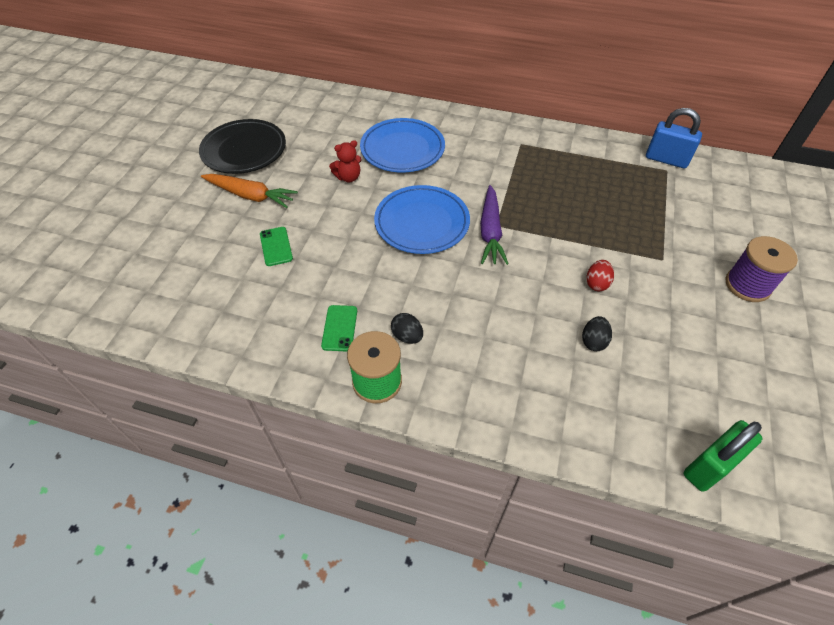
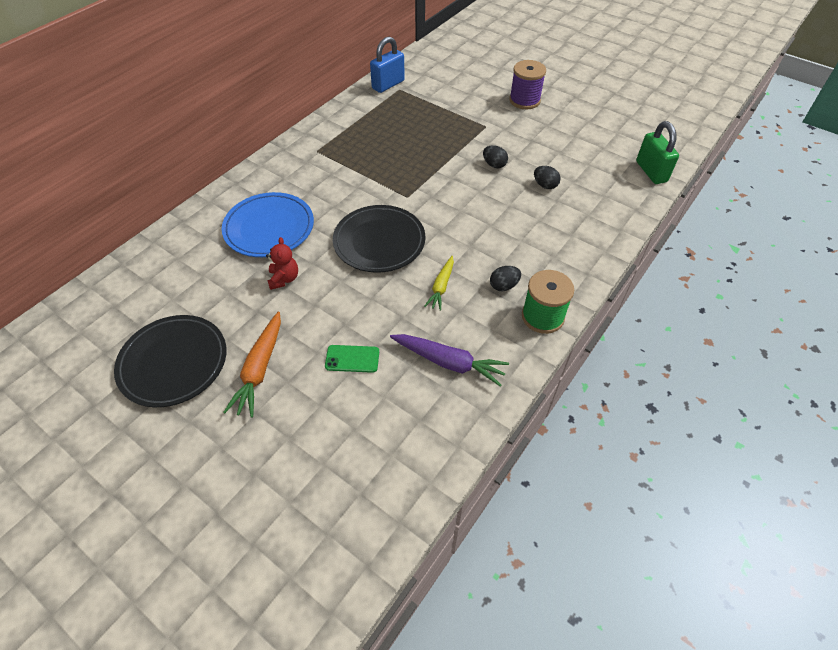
camera: 70 degrees left, 0 degrees up
orange carrot [201,174,298,208] -> orange carrot turned 150 degrees clockwise [223,312,281,418]
green phone [321,305,357,352] -> none
blue plate [374,185,470,254] -> black plate [333,205,426,273]
purple carrot [480,185,509,265] -> purple carrot moved to [390,334,509,387]
red egg [586,260,614,291] -> black egg [483,145,508,168]
none -> yellow carrot [424,256,454,311]

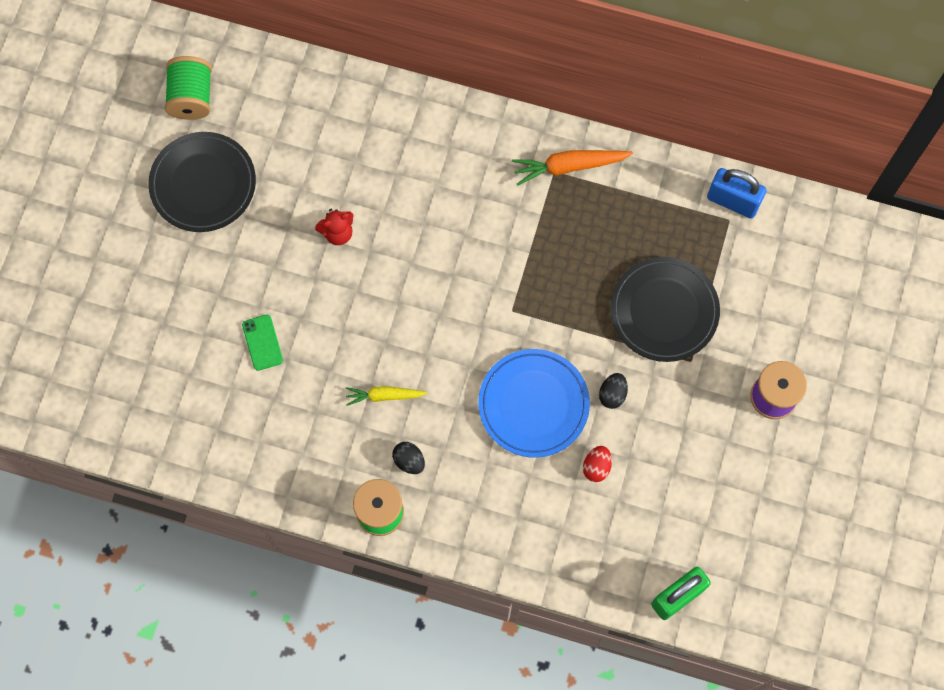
camera: 70 degrees right, 20 degrees up
blue plate [222,192,314,257] -> blue plate moved to [478,349,590,457]
orange carrot [223,312,281,418] -> orange carrot moved to [512,150,633,186]
black plate [333,205,426,273] -> black plate moved to [610,257,720,362]
purple carrot [390,334,509,387] -> none
black egg [534,166,561,189] -> red egg [583,446,612,482]
none -> green spool [164,56,212,120]

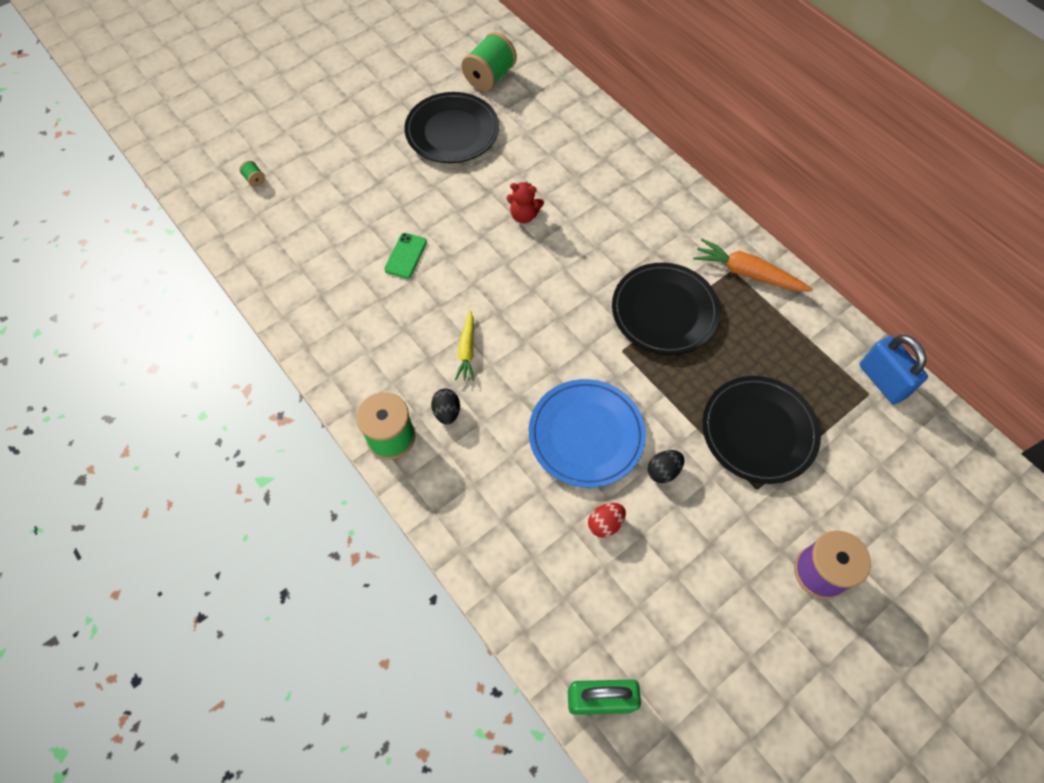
camera: 35 degrees right, 10 degrees down
yellow carrot [346,386,427,406] -> yellow carrot turned 120 degrees counterclockwise [455,310,474,381]
none -> green spool [239,160,265,187]
none -> black plate [612,263,720,355]

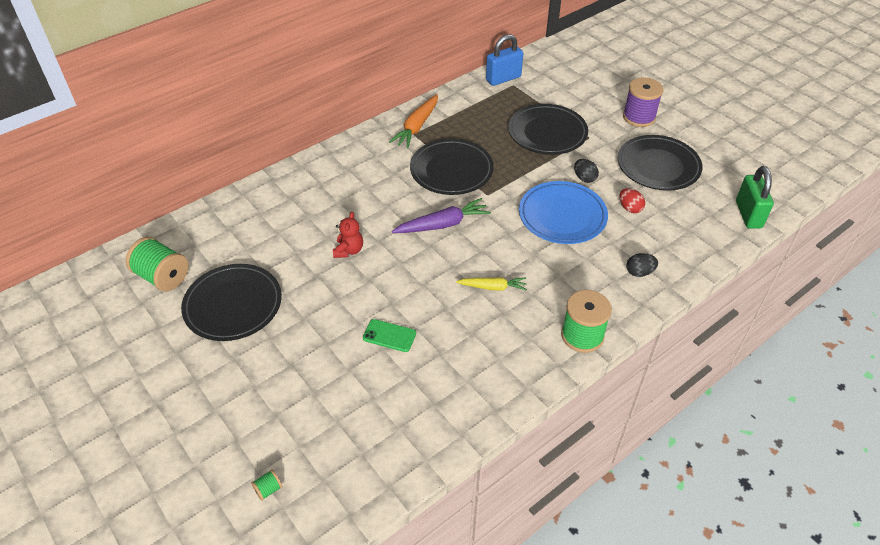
camera: 90 degrees left, 15 degrees down
black egg [431,389,460,425] -> black egg moved to [626,253,658,277]
none -> purple carrot [392,198,491,233]
none -> black plate [618,135,703,191]

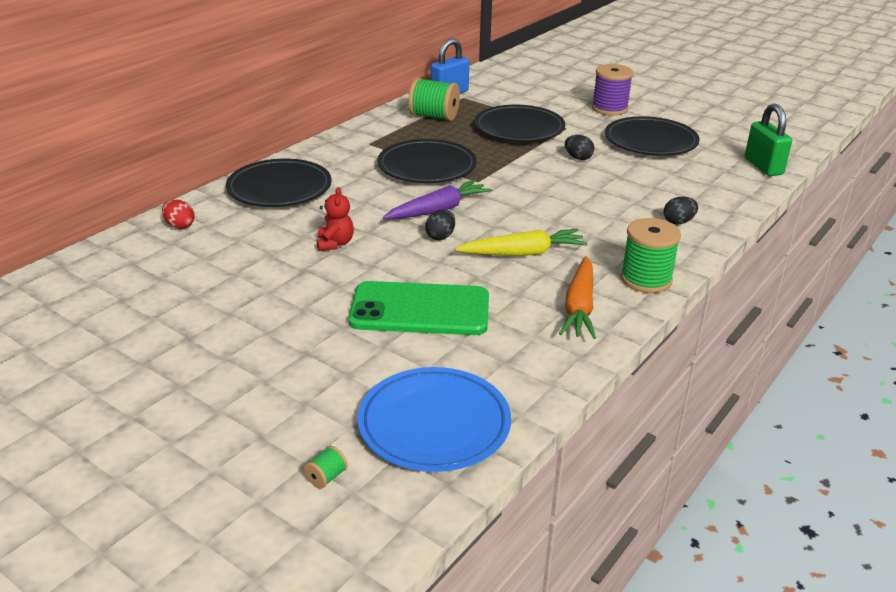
camera: 15 degrees left, 15 degrees down
green spool [125,237,189,291] -> green spool moved to [408,78,460,121]
black plate [181,264,282,341] -> black plate moved to [226,159,332,207]
green phone [363,319,416,352] -> green phone [348,281,489,335], size x2.17
orange carrot [389,94,438,148] -> orange carrot moved to [559,256,596,339]
yellow carrot [456,277,527,290] -> yellow carrot [455,229,588,256], size x1.54
blue plate [519,181,608,244] -> blue plate moved to [357,367,511,472]
red egg [619,188,645,213] -> red egg moved to [162,199,195,229]
none -> black egg [425,209,455,240]

